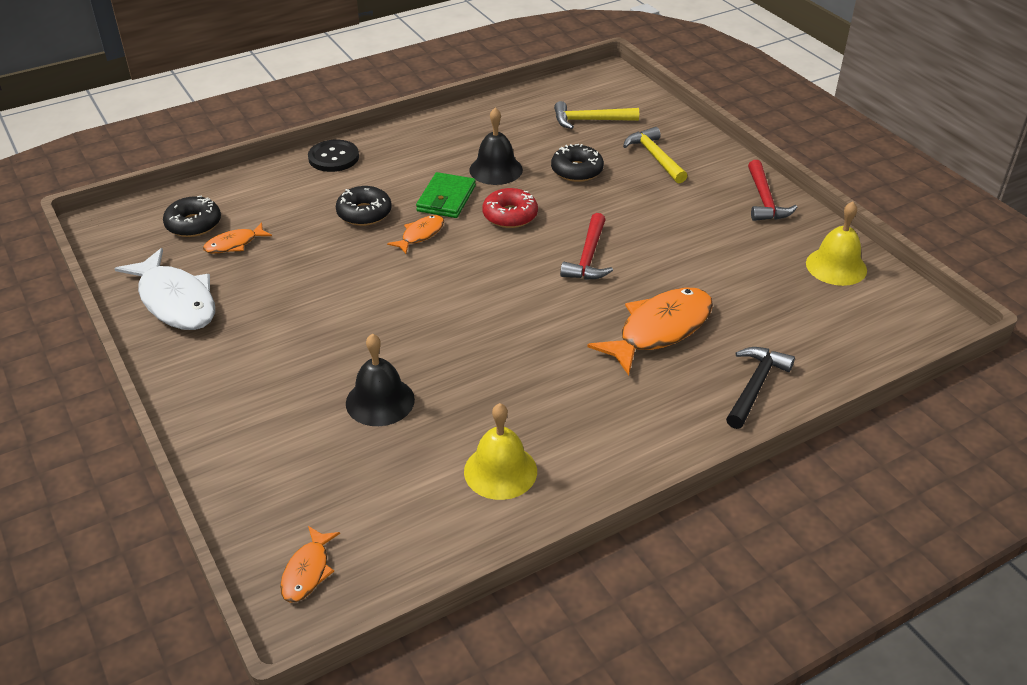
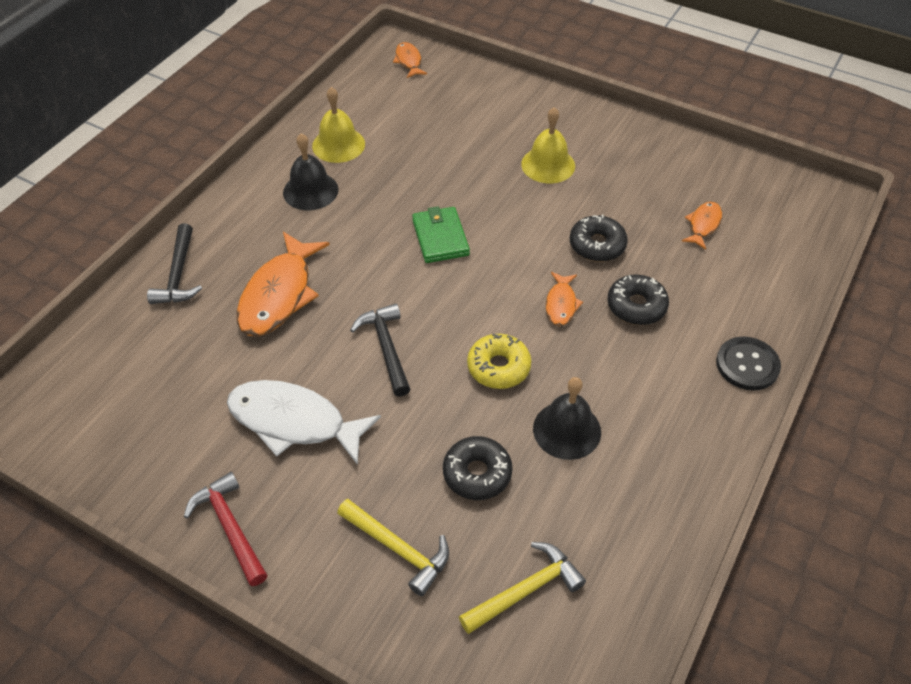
camera: 150 degrees right, 10 degrees up
white fish [114,248,215,330] -> white fish moved to [227,380,381,465]
black donut [163,195,221,237] -> black donut moved to [570,214,628,262]
black bell [346,334,415,426] -> black bell moved to [283,133,339,210]
green wallet [416,172,476,218] -> green wallet moved to [412,207,470,263]
red donut [482,188,538,228] -> yellow donut [467,334,531,389]
red hammer [560,213,613,280] -> black hammer [350,303,410,397]
yellow bell [806,202,867,286] -> yellow bell moved to [521,107,575,184]

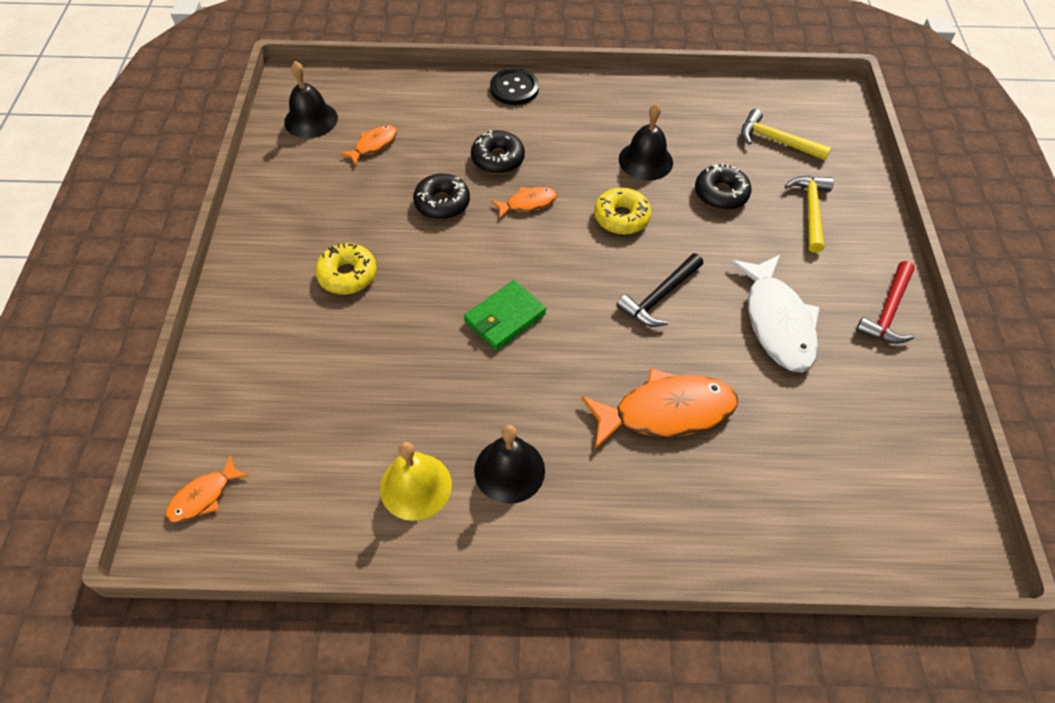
camera: 120 degrees left, 5 degrees up
black hammer [147,224,202,304] -> none
yellow bell [521,107,575,184] -> yellow donut [315,243,377,294]
orange fish [681,202,722,250] -> orange fish turned 135 degrees clockwise [340,125,397,166]
none -> black bell [284,61,338,138]

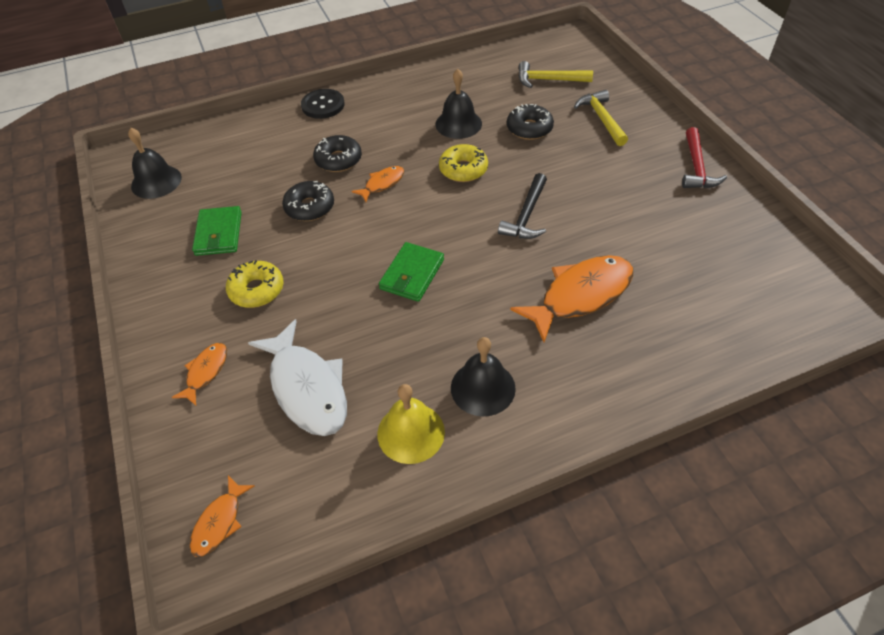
camera: 20 degrees left, 5 degrees down
orange fish [340,125,397,166] -> orange fish moved to [172,343,227,406]
white fish [730,255,820,372] -> white fish moved to [248,319,347,436]
none -> green wallet [192,206,242,256]

